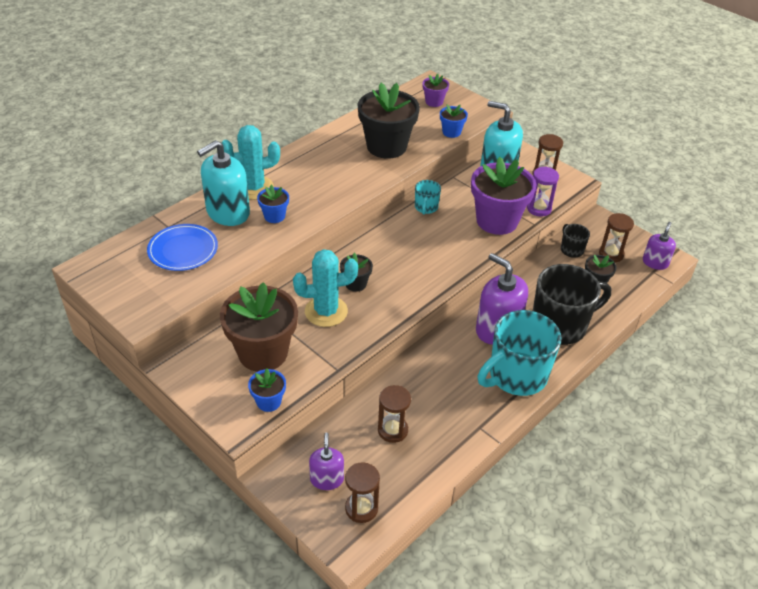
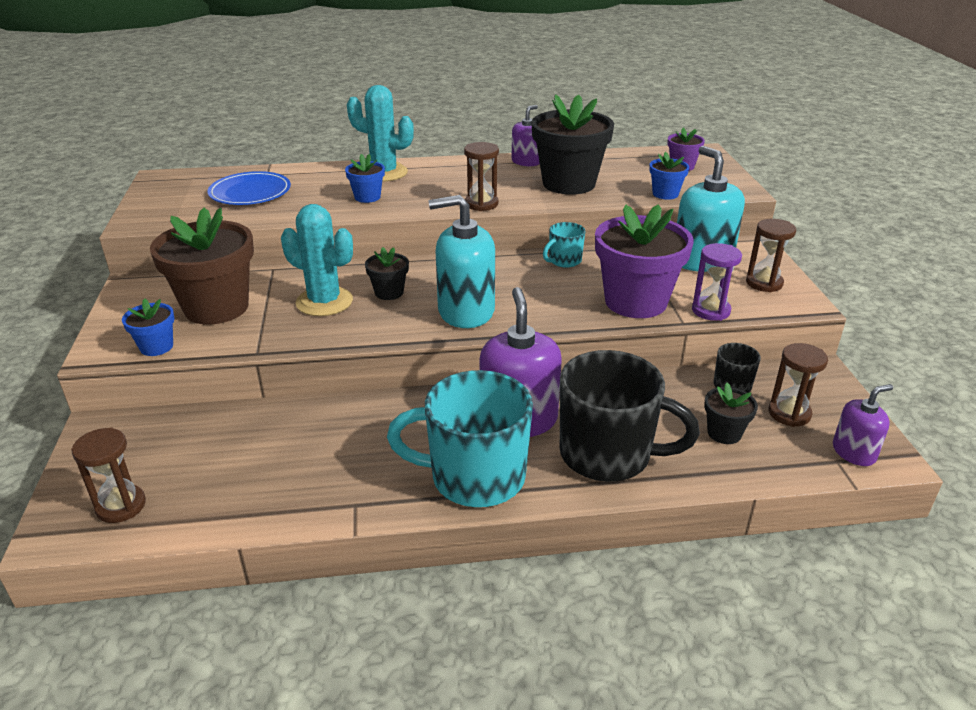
camera: 40 degrees right, 10 degrees down
turquoise soap dispenser [197,140,250,226] -> turquoise soap dispenser moved to [428,195,495,328]
purple soap dispenser [309,433,344,490] -> purple soap dispenser moved to [512,105,540,166]
brown hourglass [378,385,411,443] -> brown hourglass moved to [464,142,499,211]

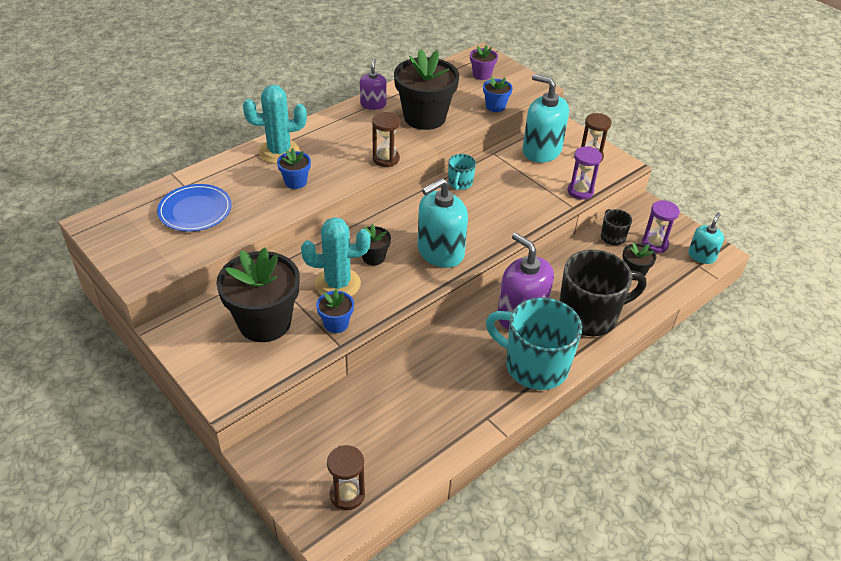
camera: 35 degrees left, 10 degrees up
blue flower pot [122,298,174,356] -> blue flower pot moved to [316,289,354,333]
brown flower pot [150,207,254,325] -> black flower pot [216,247,300,342]
turquoise mug [387,370,533,507] -> turquoise mug turned 60 degrees clockwise [486,298,582,390]
purple flower pot [595,204,694,318] -> none
brown hourglass [768,343,828,427] -> purple hourglass [642,200,680,253]
purple soap dispenser [833,384,893,466] -> turquoise soap dispenser [688,213,724,264]

